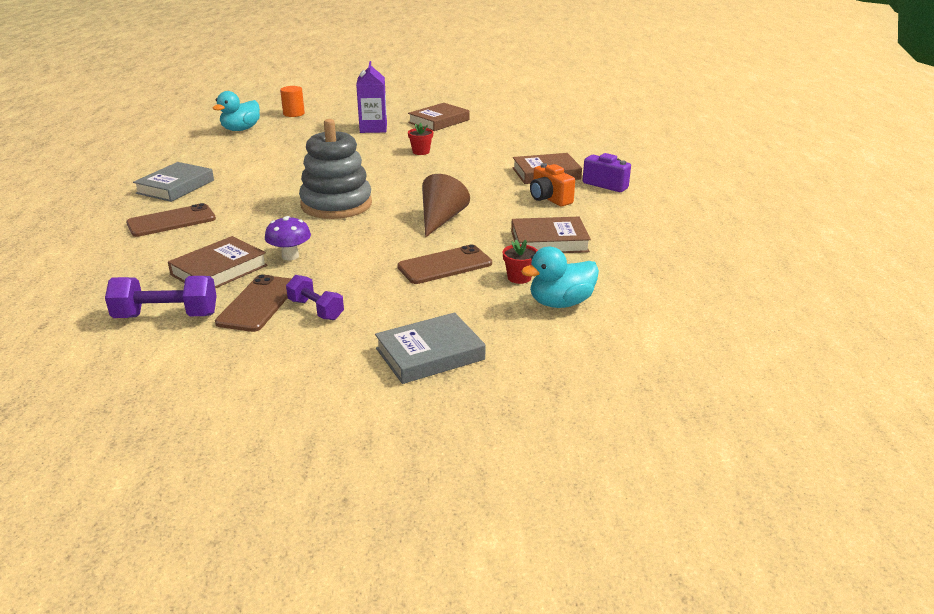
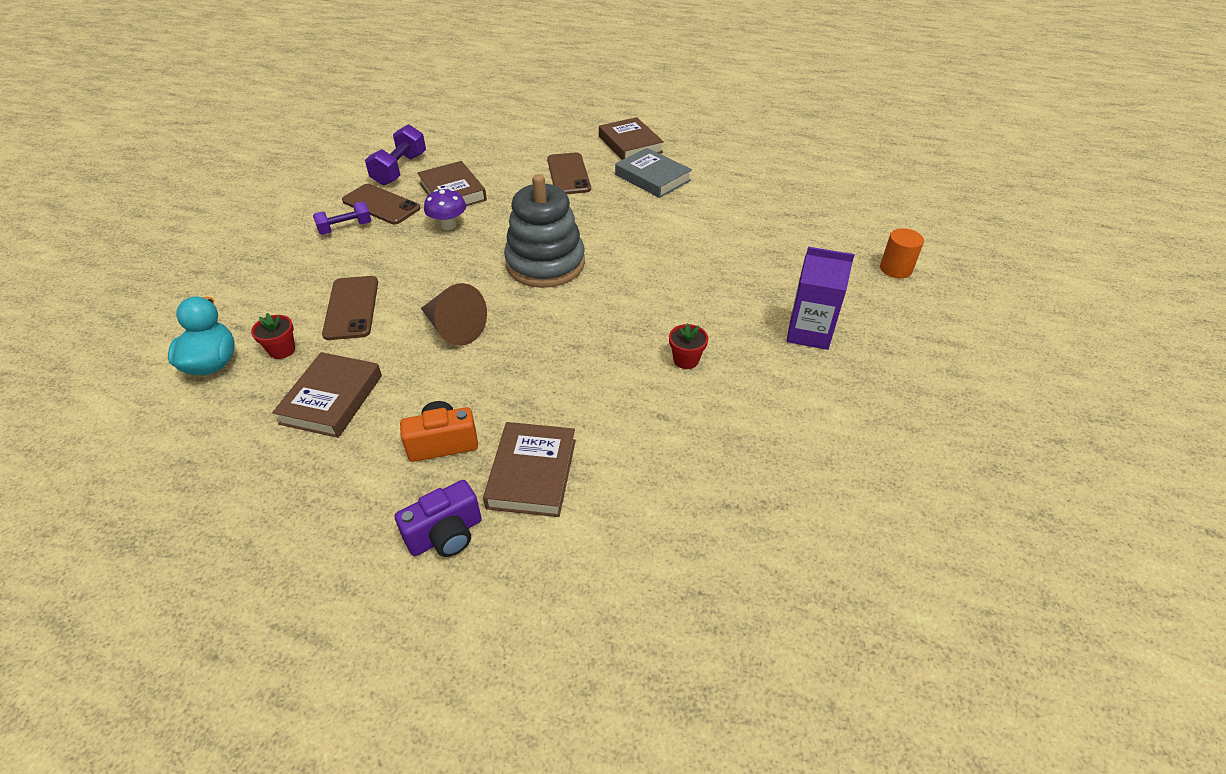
camera: 110 degrees right, 15 degrees up
turquoise duck [213,91,260,131] -> none
grey book [375,312,485,384] -> none
brown book [408,103,470,131] -> brown book moved to [599,117,664,160]

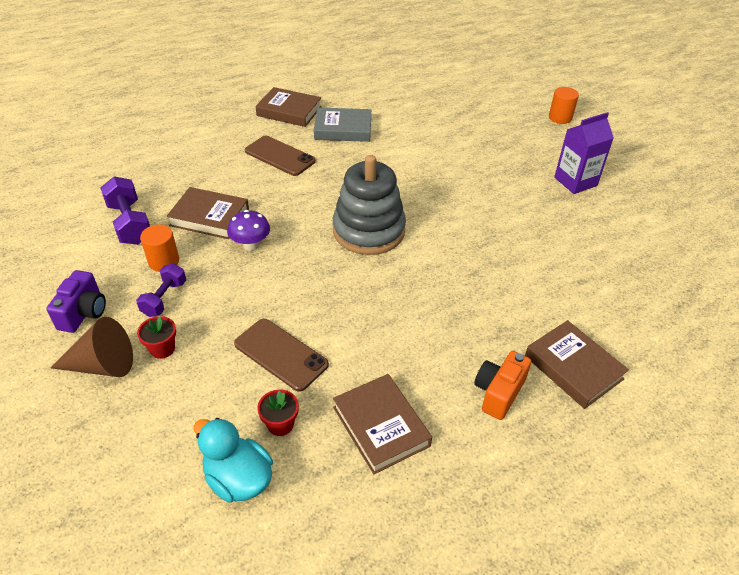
camera: 45 degrees left, 0 degrees up
brown phone [342,184,420,224] -> orange cylinder [140,225,179,272]
purple camera [395,480,482,557] -> purple camera moved to [46,270,106,333]
brown cone [421,283,487,346] -> brown cone moved to [50,317,133,377]
red flower pot [669,323,708,369] -> red flower pot moved to [137,316,176,359]

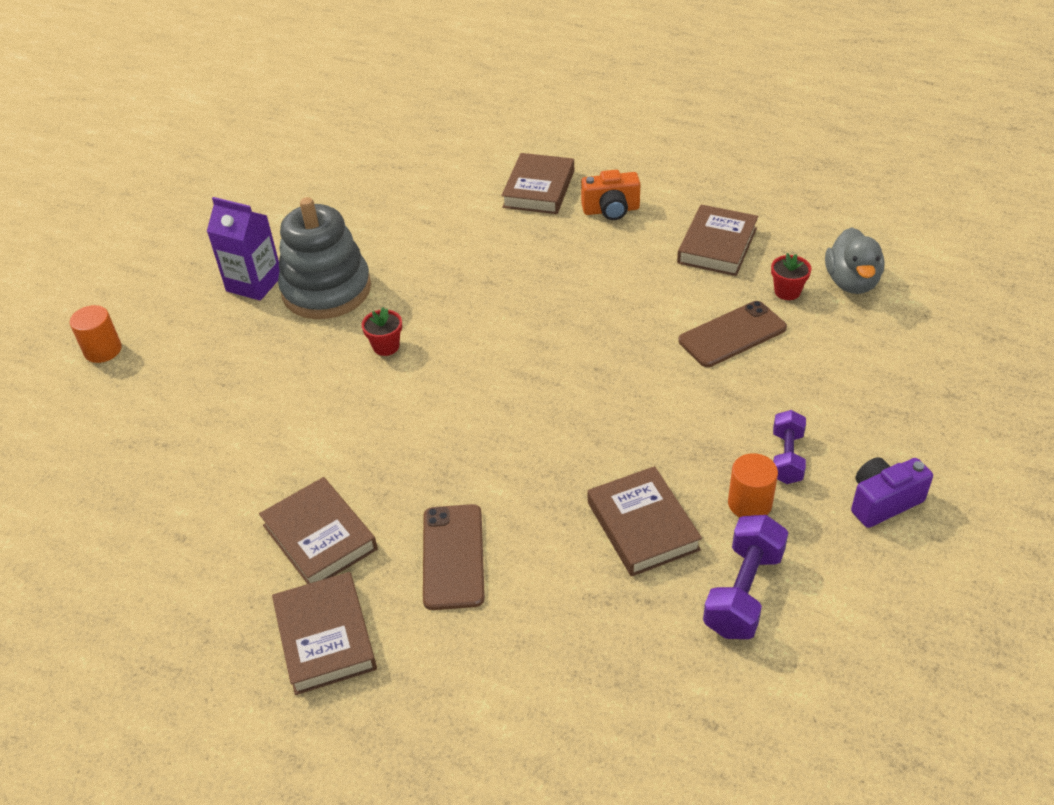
camera: 125 degrees left, 0 degrees up
brown cone [50,317,133,377] -> none
purple dumbbell [136,263,186,317] -> purple dumbbell turned 60 degrees counterclockwise [773,410,806,484]
red flower pot [137,316,176,359] -> red flower pot moved to [362,307,402,356]
turquoise duck [194,418,273,503] -> grey duck [825,227,885,294]
purple mushroom [228,210,270,251] -> none
brown phone [234,319,329,392] -> brown phone turned 60 degrees clockwise [678,301,787,367]
grey book [314,108,371,142] -> brown book [259,477,378,584]
grey stacking toy [333,155,406,255] -> grey stacking toy moved to [278,197,371,319]

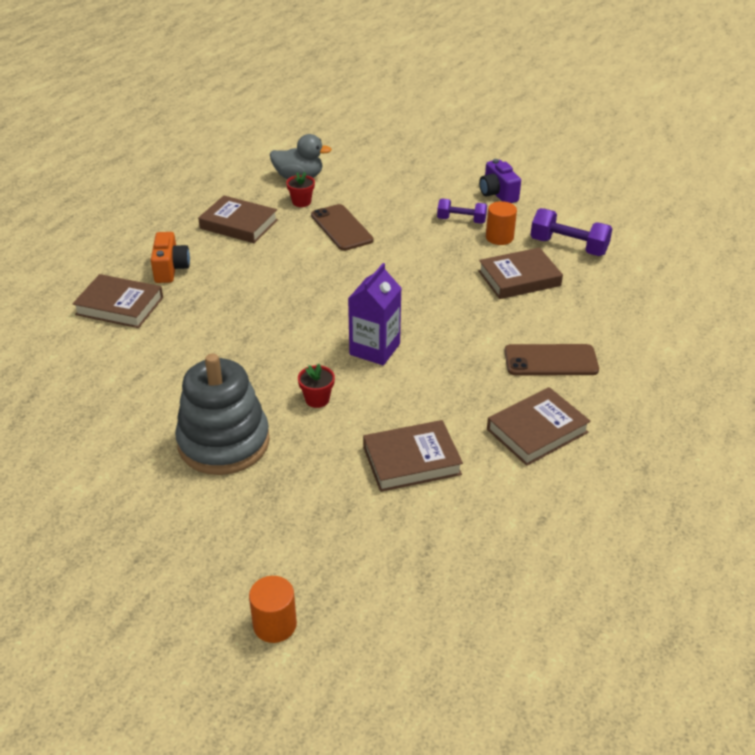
camera: 90 degrees left, 5 degrees down
purple carton [207,197,280,301] -> purple carton moved to [348,263,402,365]
brown book [272,572,377,695] -> brown book moved to [363,420,463,492]

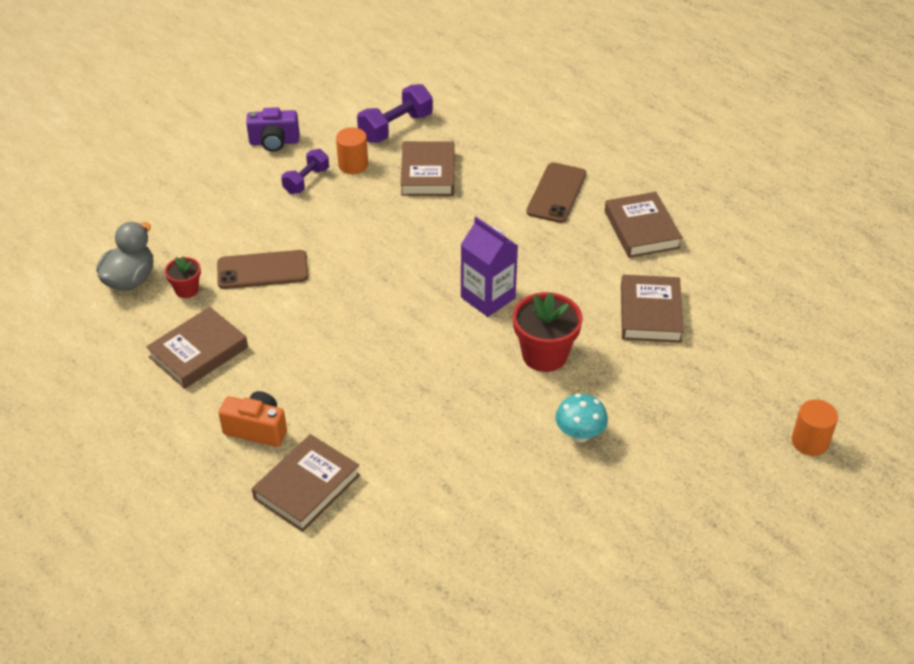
camera: 70 degrees left, 5 degrees up
grey stacking toy [175,353,270,475] -> turquoise mushroom [555,393,608,443]
red flower pot [298,364,335,408] -> red flower pot [513,292,583,372], size x1.84

